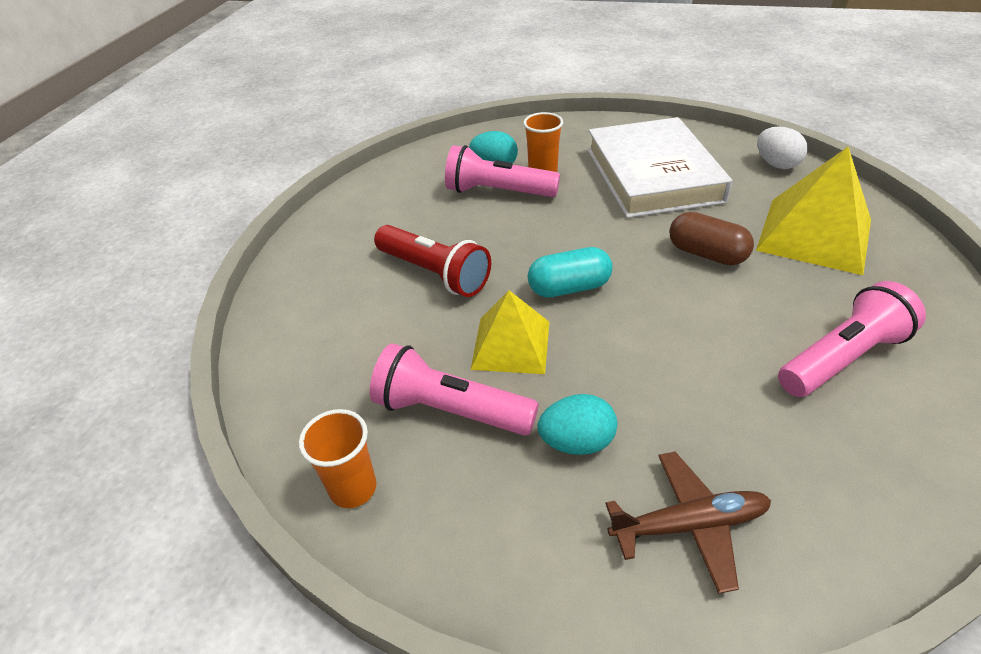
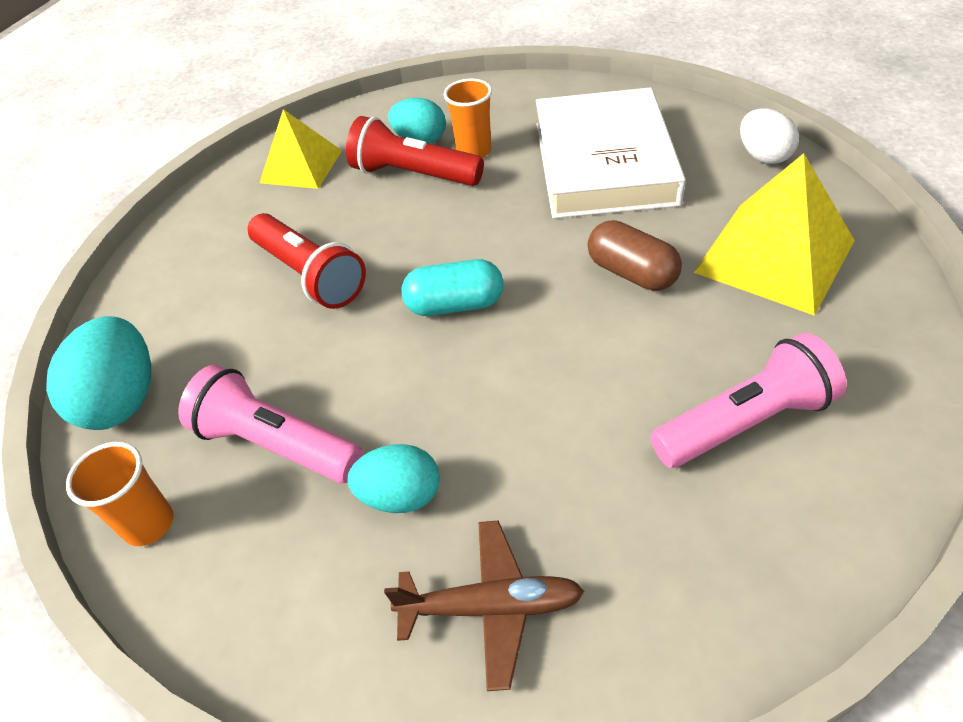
camera: 10 degrees right, 5 degrees up
pink flashlight [445,145,560,197] -> red flashlight [346,116,484,186]
yellow pyramid [471,290,549,374] -> yellow pyramid moved to [260,109,342,189]
none -> turquoise egg [46,316,151,430]

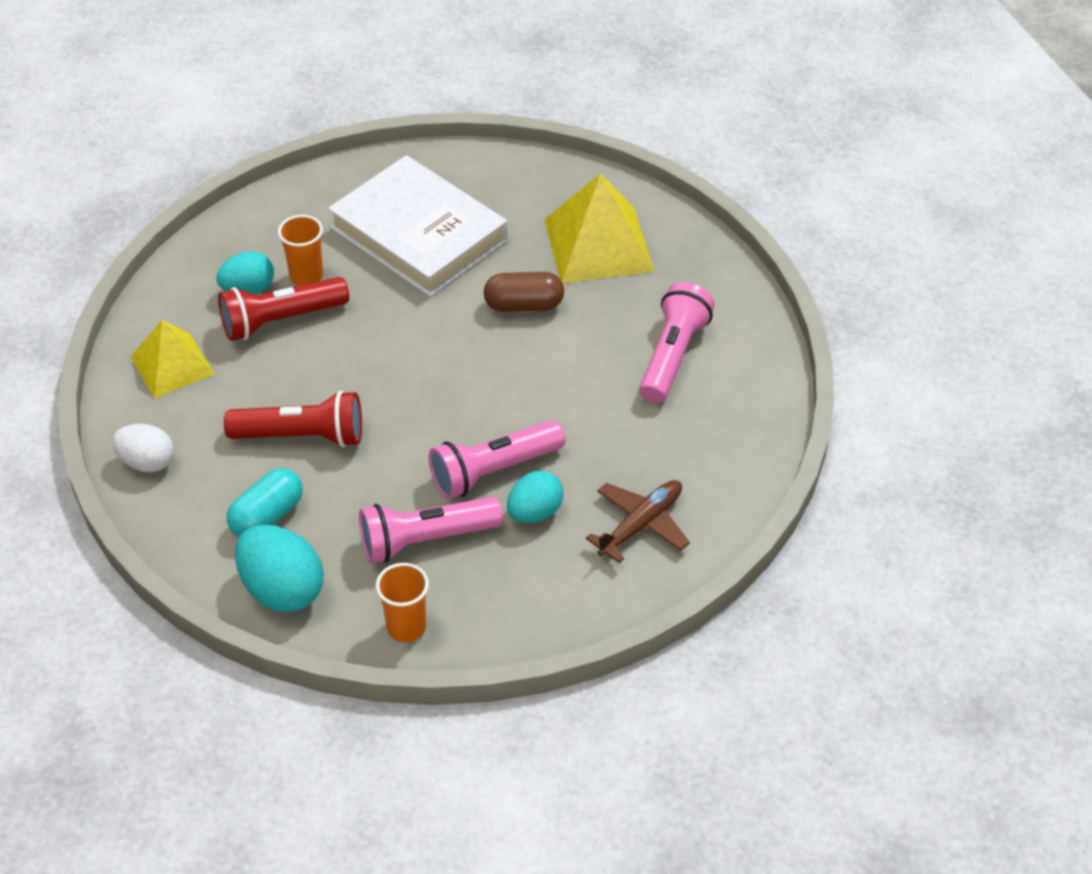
camera: 50 degrees left, 0 degrees up
turquoise capsule [401,259,503,316] -> turquoise capsule moved to [227,468,303,537]
white egg [740,109,799,164] -> white egg moved to [112,424,174,473]
none -> pink flashlight [429,420,565,499]

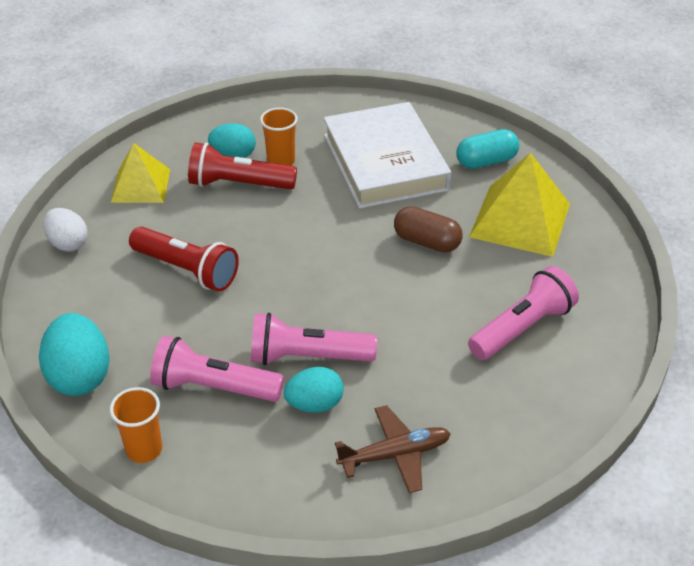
camera: 30 degrees right, 5 degrees down
turquoise capsule [227,468,303,537] -> turquoise capsule moved to [456,129,519,169]

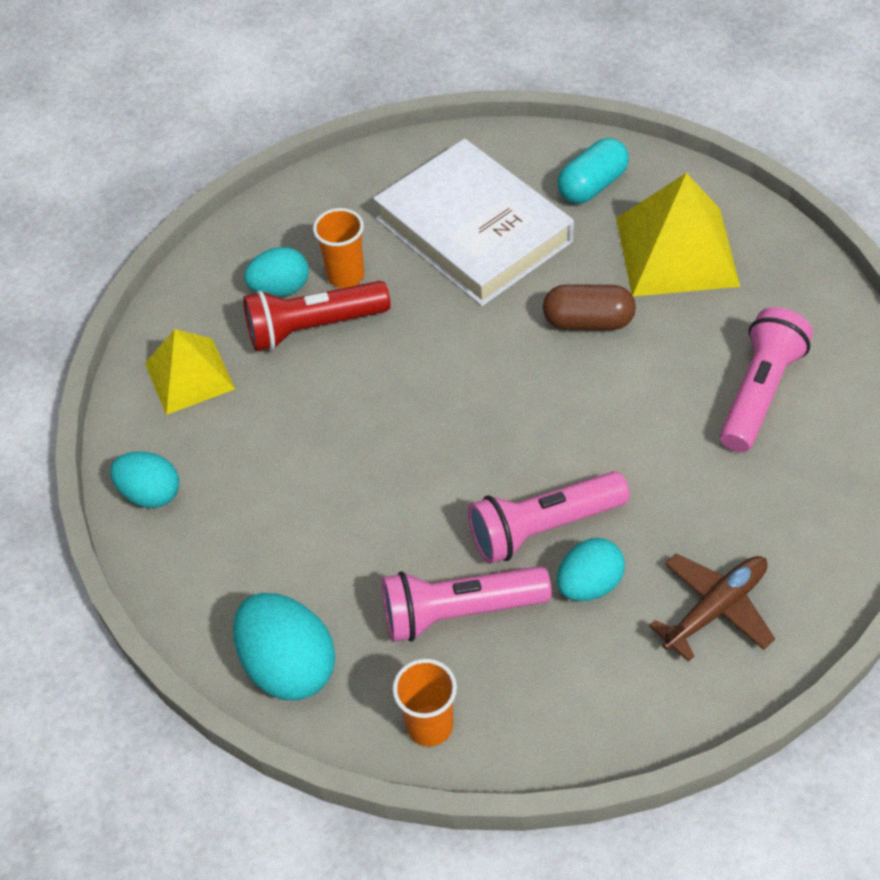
camera: 20 degrees left, 10 degrees up
white egg [43,208,88,252] -> turquoise egg [110,452,179,508]
red flashlight [129,227,239,292] -> none

